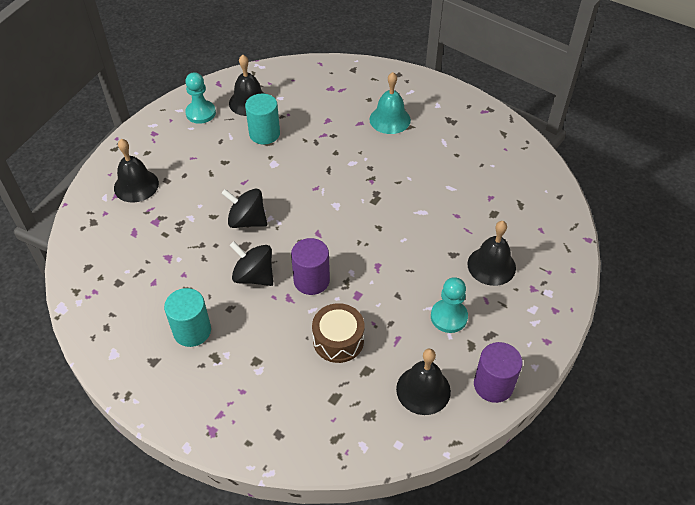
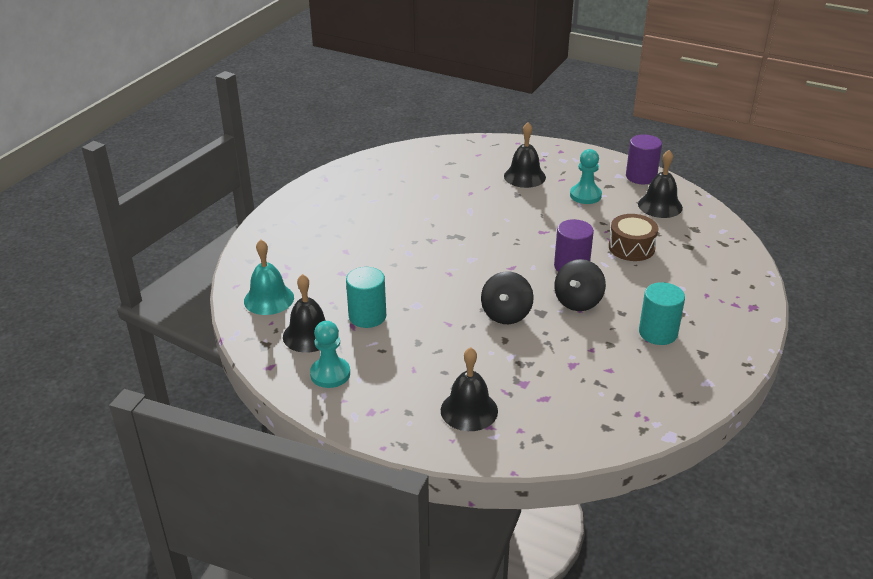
camera: 95 degrees left, 15 degrees down
turquoise bell [369,72,411,134] -> turquoise bell moved to [244,240,294,315]

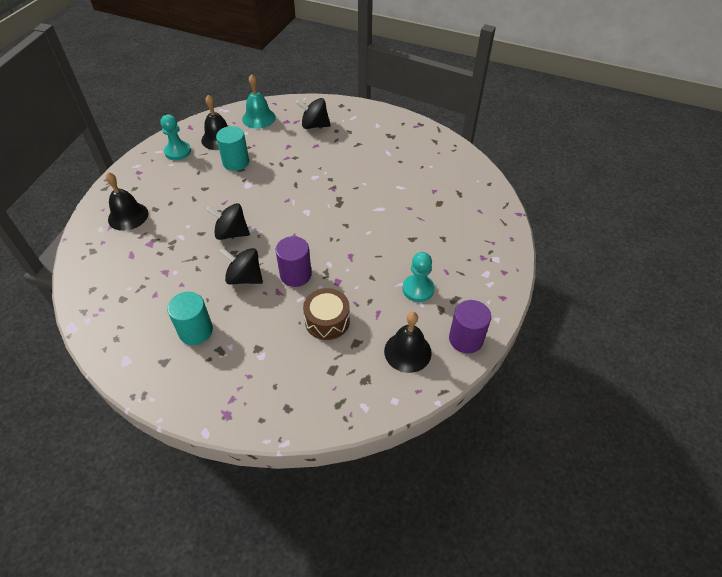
camera: 85 degrees right, 15 degrees up
black bell [504,122,546,188] -> none
none -> black spinning top [296,98,331,129]

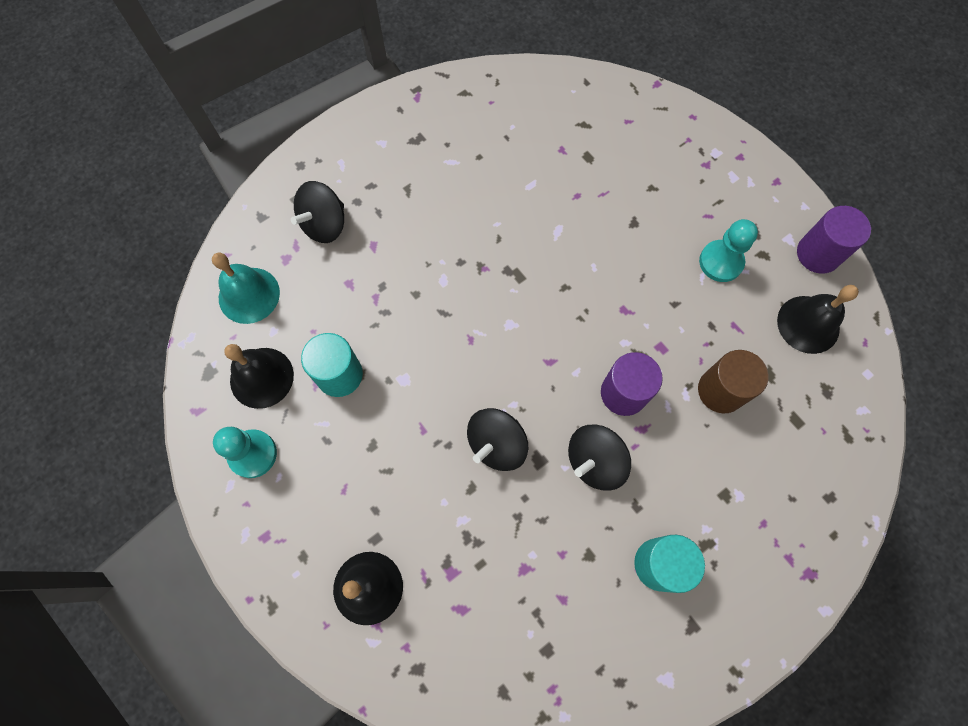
camera: 60 degrees left, 20 degrees up
brown drum [303,288,350,340] -> brown cylinder [698,350,769,414]

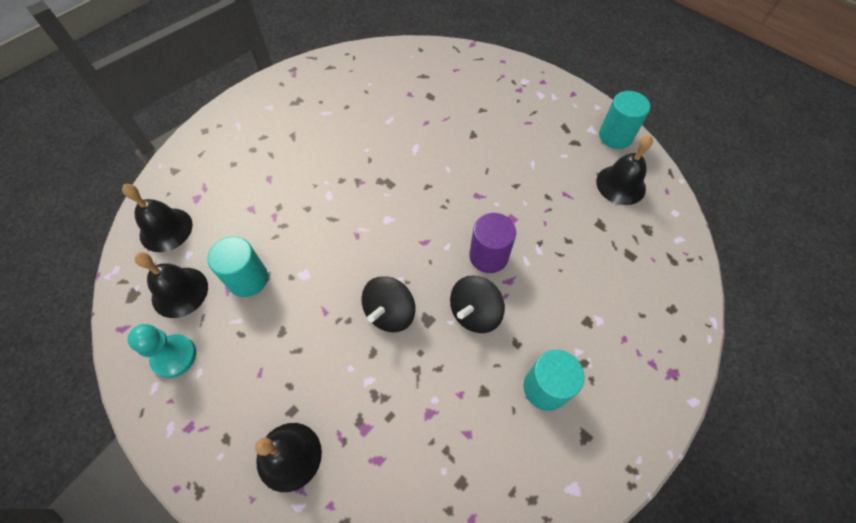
camera: 10 degrees left, 10 degrees down
turquoise bell [212,253,280,324] -> black bell [122,184,193,252]
black spinning top [291,181,344,243] -> none
brown cylinder [698,350,769,414] -> none
turquoise pawn [699,219,758,282] -> none
purple cylinder [797,206,871,273] -> turquoise cylinder [599,91,650,149]

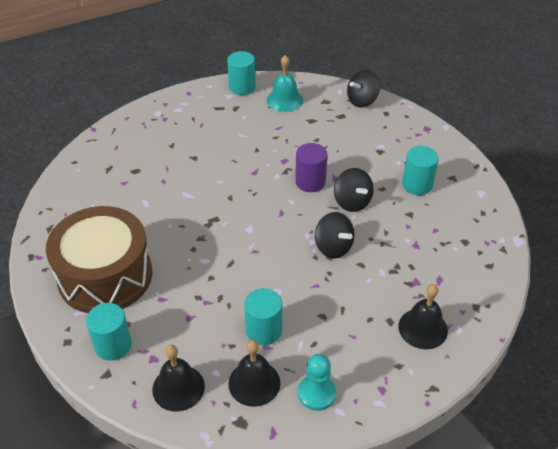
camera: 70 degrees left, 15 degrees down
black bell [596,135,653,205] -> turquoise bell [267,55,303,112]
none -> brown drum [46,206,153,313]
none -> turquoise cylinder [86,303,132,361]
none -> black spinning top [347,70,380,107]

